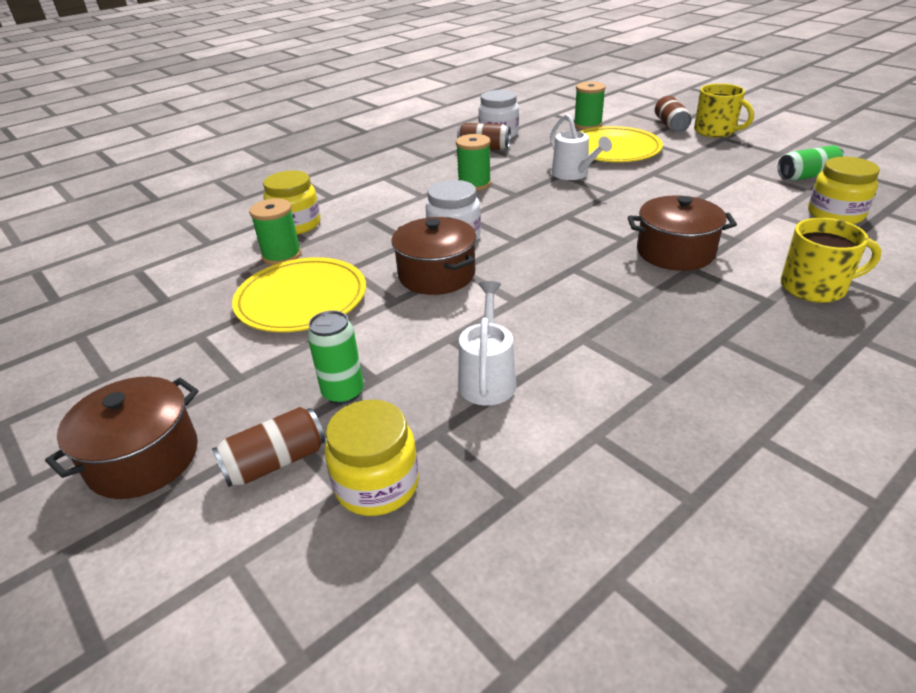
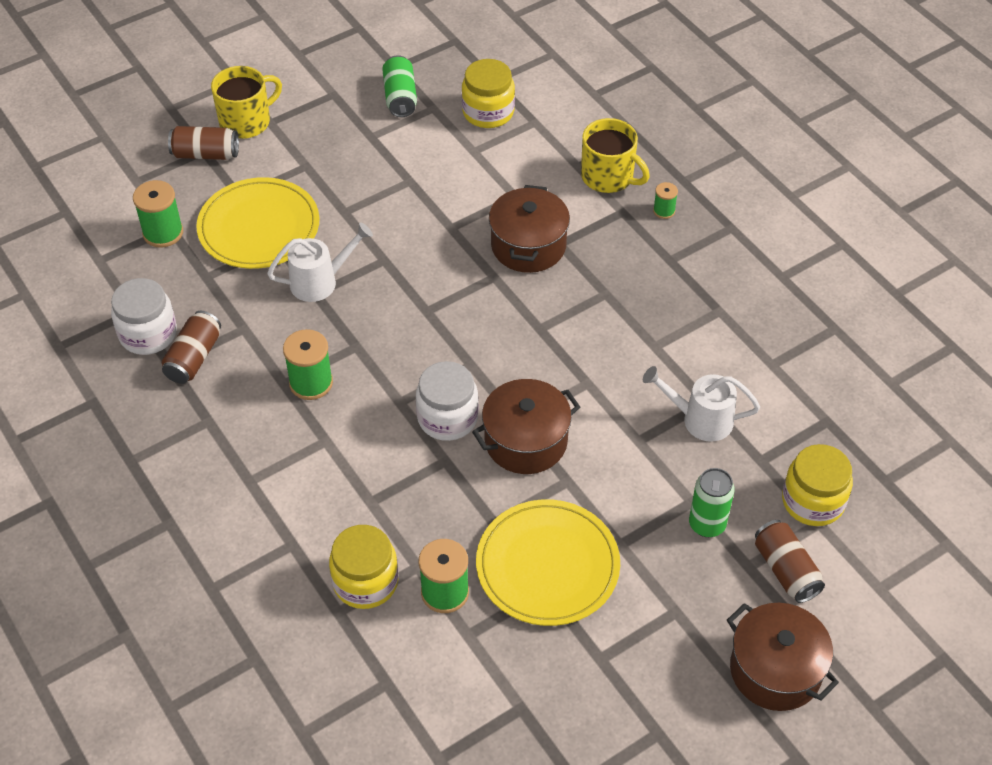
camera: 85 degrees left, 15 degrees up
yellow mug [781,218,882,303] -> yellow mug turned 120 degrees clockwise [581,118,650,193]
none -> green spool [653,182,678,219]

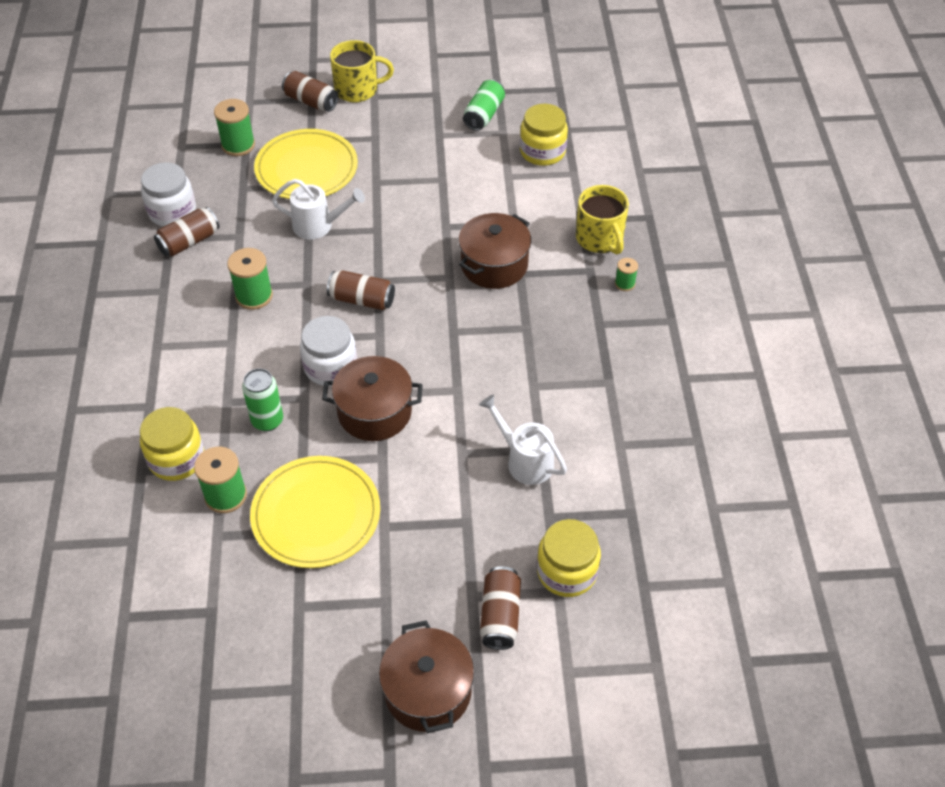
camera: 30 degrees right, 0 degrees up
green can [689,468,735,537] -> green can moved to [242,368,283,431]
none -> brown can [327,270,395,310]

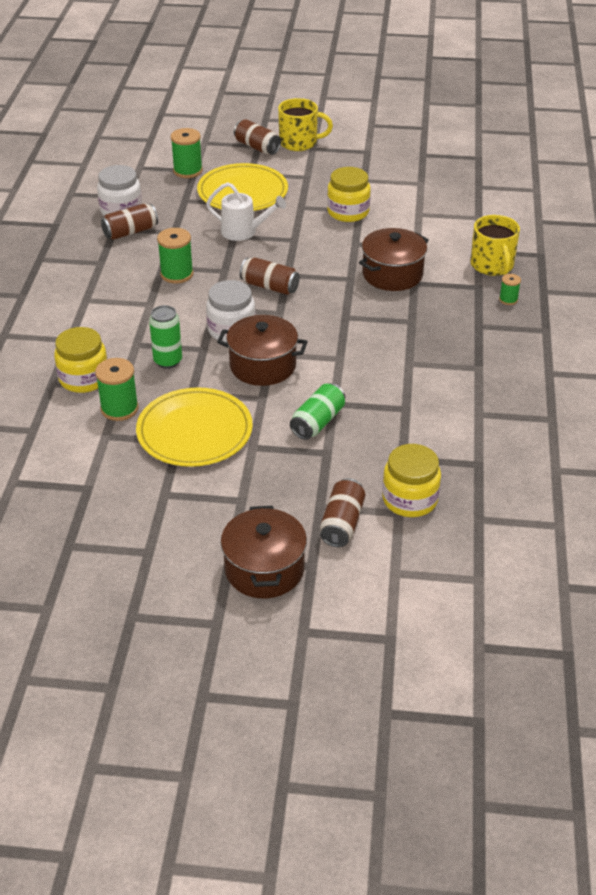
camera: 10 degrees right, 10 degrees down
green can [463,79,505,131] -> green can moved to [290,383,345,440]
white watering can [479,394,567,485] -> none
yellow jar [520,104,568,166] -> yellow jar moved to [327,167,371,222]

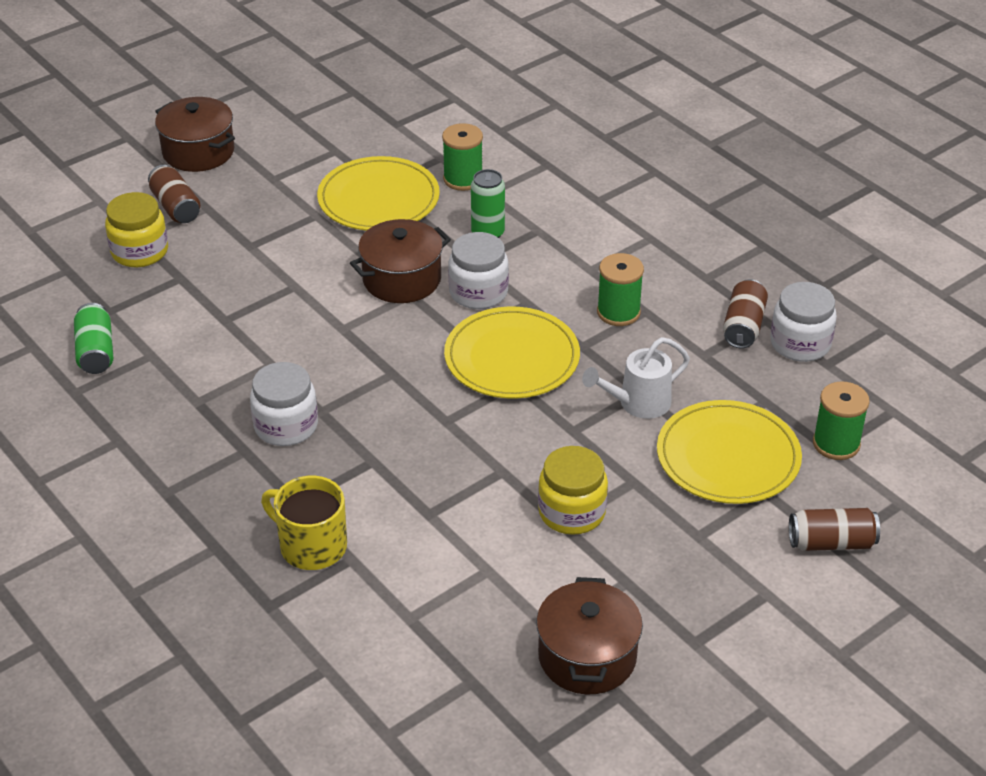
camera: 135 degrees right, 0 degrees up
yellow jar [54,327,107,393] -> none
brown can [240,257,300,295] -> yellow plate [444,306,580,399]
yellow mug [278,98,333,151] -> none
green can [290,383,345,440] -> green can moved to [74,303,113,374]
brown pot [359,228,429,291] -> brown pot moved to [536,577,643,694]
green spool [499,274,521,305] -> none
none -> white jar [250,362,318,446]

